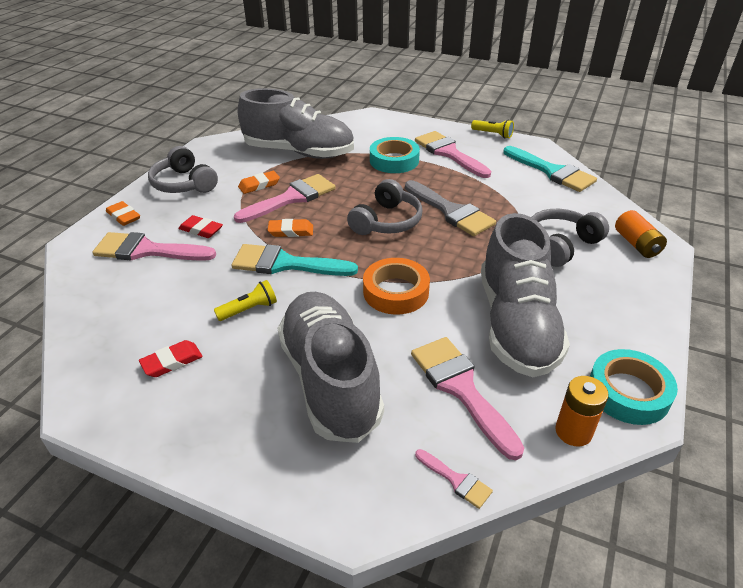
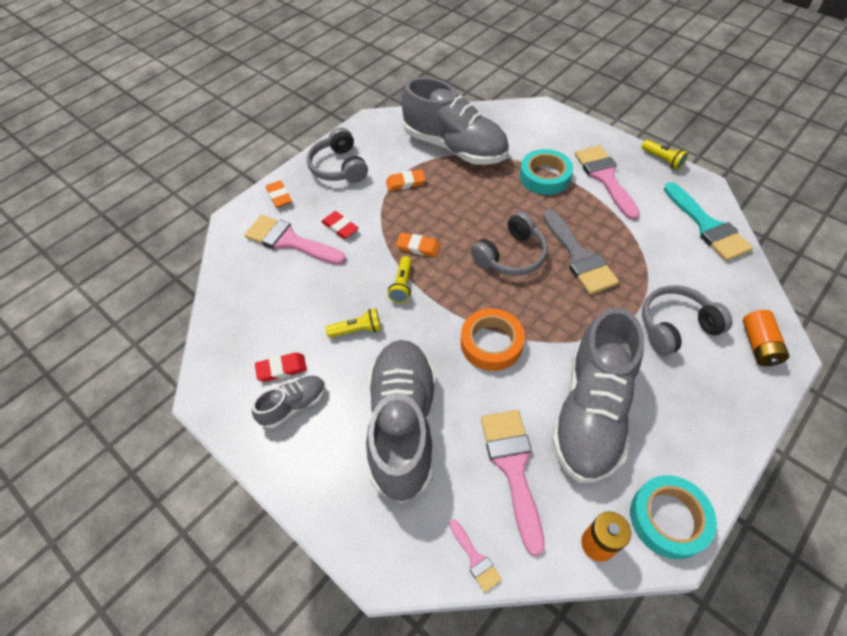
camera: 20 degrees right, 15 degrees up
turquoise brush [231,244,358,276] -> yellow flashlight [388,256,412,303]
pink brush [234,174,336,223] -> none
none -> grey shoe [252,376,326,428]

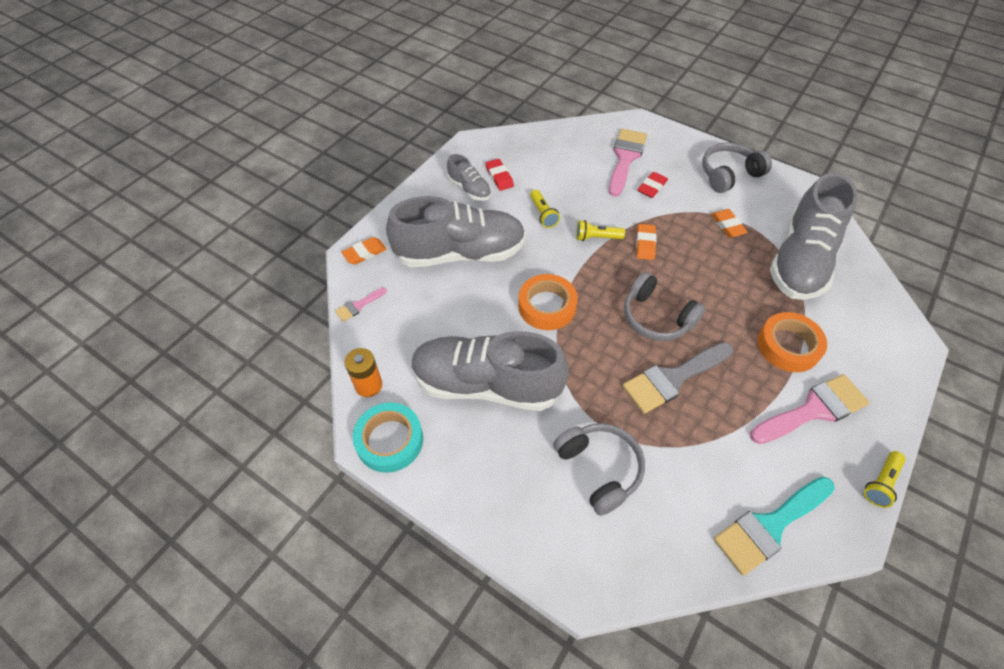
camera: 80 degrees right, 0 degrees up
orange eraser [266,180,292,208] -> orange eraser moved to [341,237,387,264]
pink brush [481,410,545,556] -> none
turquoise tape [520,149,573,195] -> orange tape [757,312,827,372]
orange battery [743,310,789,366] -> none

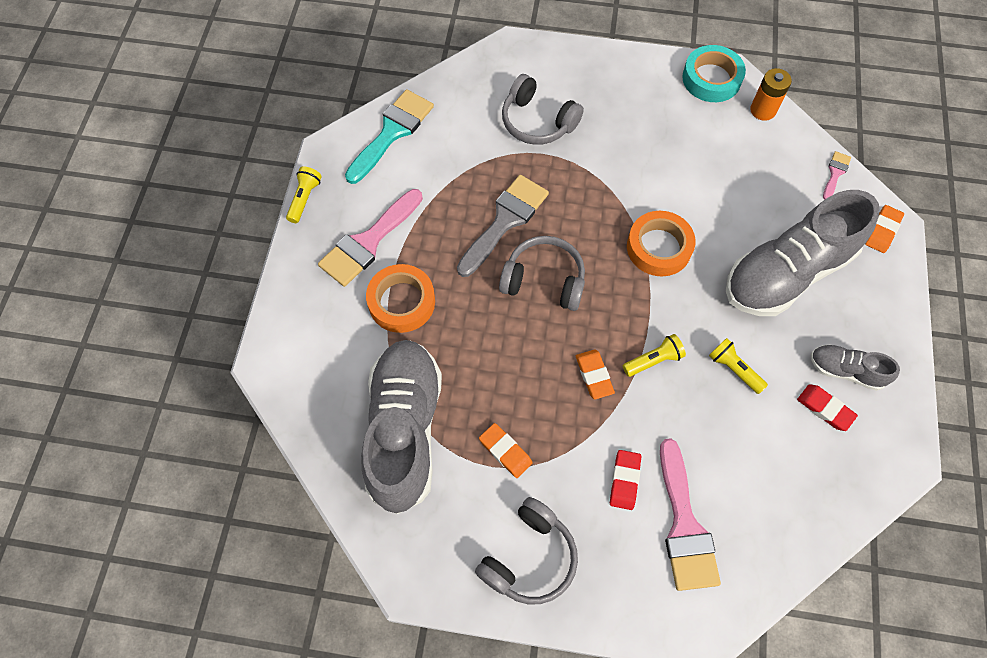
camera: 155 degrees right, 10 degrees up
grey shoe [411,331,569,411] -> none

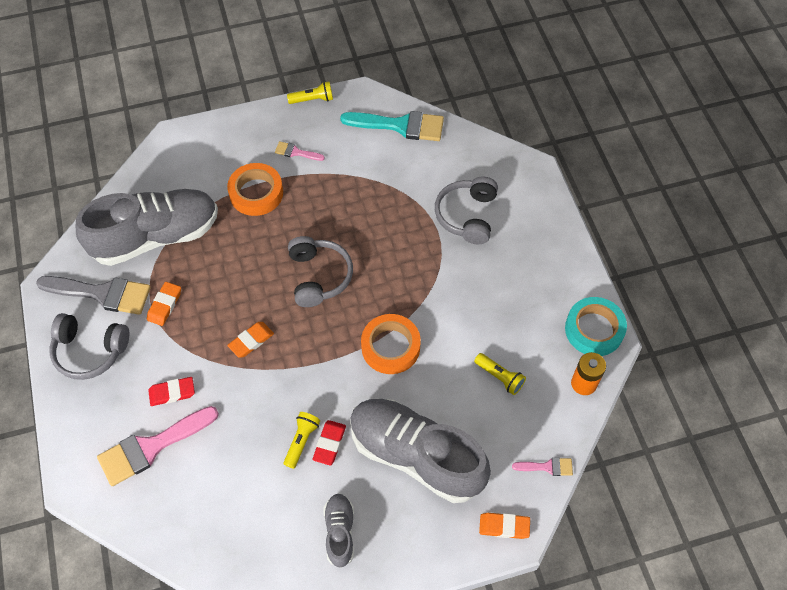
camera: 65 degrees right, 5 degrees down
pink brush [318,189,423,287] -> pink brush [275,141,325,161], size x0.48
grey brush [457,175,549,277] -> grey brush moved to [36,276,151,315]
yellow flashlight [623,334,686,377] -> yellow flashlight moved to [474,353,526,395]
red eraser [797,384,858,431] -> red eraser moved to [313,420,346,466]

